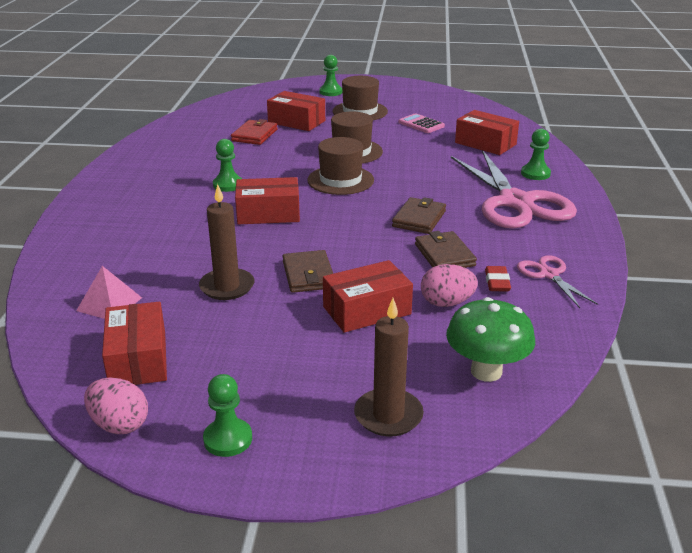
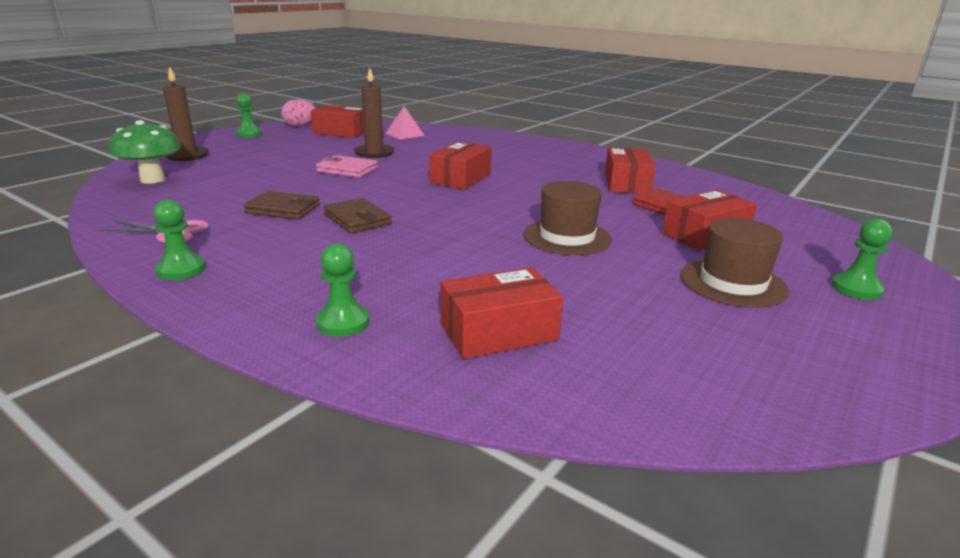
camera: 120 degrees right, 5 degrees down
green pawn [213,139,242,192] -> green pawn moved to [153,199,206,280]
brown wallet [283,250,333,293] -> pink wallet [316,155,378,178]
brown hat [308,137,374,195] -> none
red box [323,260,413,333] -> red box moved to [605,147,656,194]
pink calculator [398,113,445,133] -> none
pink egg [421,264,478,307] -> none
pink scissors [451,150,577,229] -> none
red eraser [485,266,511,292] -> none

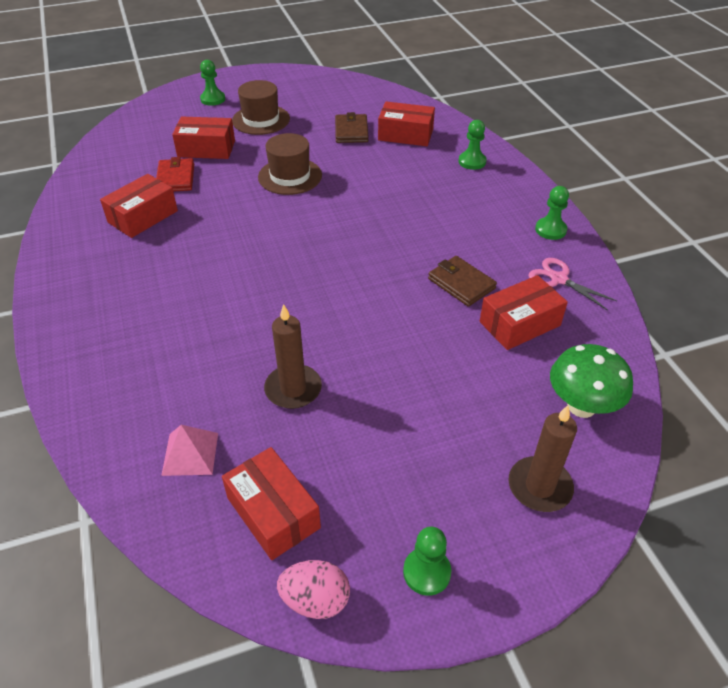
camera: 145 degrees left, 20 degrees up
pink wallet [316,155,378,178] -> none
brown wallet [323,198,392,233] -> brown wallet moved to [335,112,368,143]
red box [429,142,492,189] -> red box moved to [480,275,568,350]

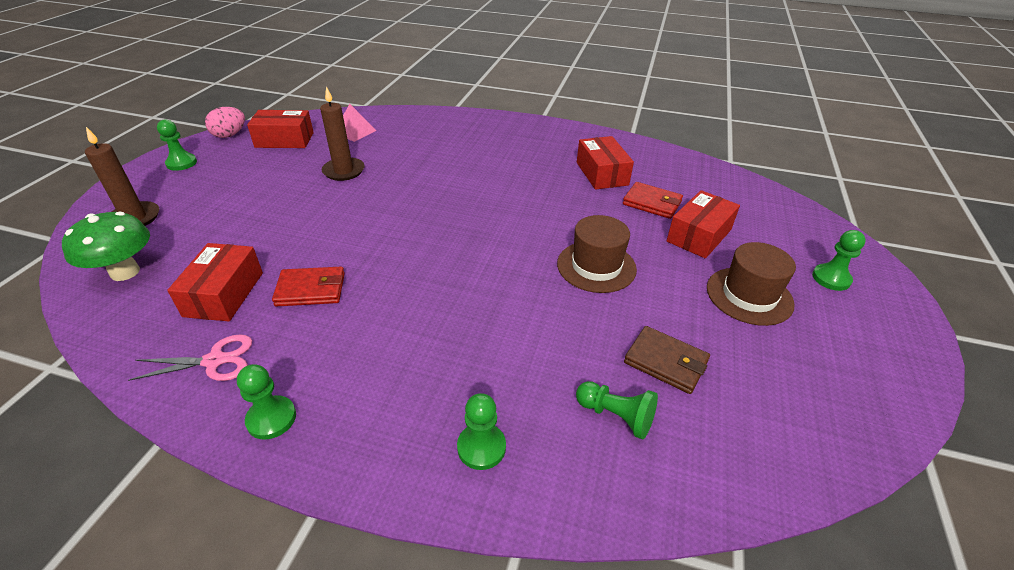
camera: 125 degrees right, 5 degrees down
red box [378,101,435,146] -> green pawn [576,381,658,439]
brown wallet [428,256,497,307] -> red wallet [272,267,345,307]

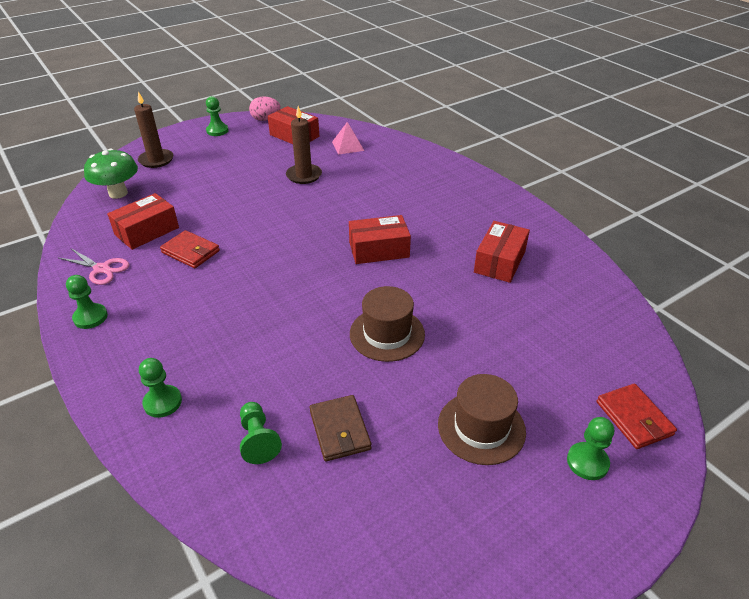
camera: 40 degrees right, 0 degrees up
red wallet [623,182,683,219] -> red wallet moved to [597,384,677,449]
red box [667,190,740,258] -> red box moved to [349,215,411,264]

